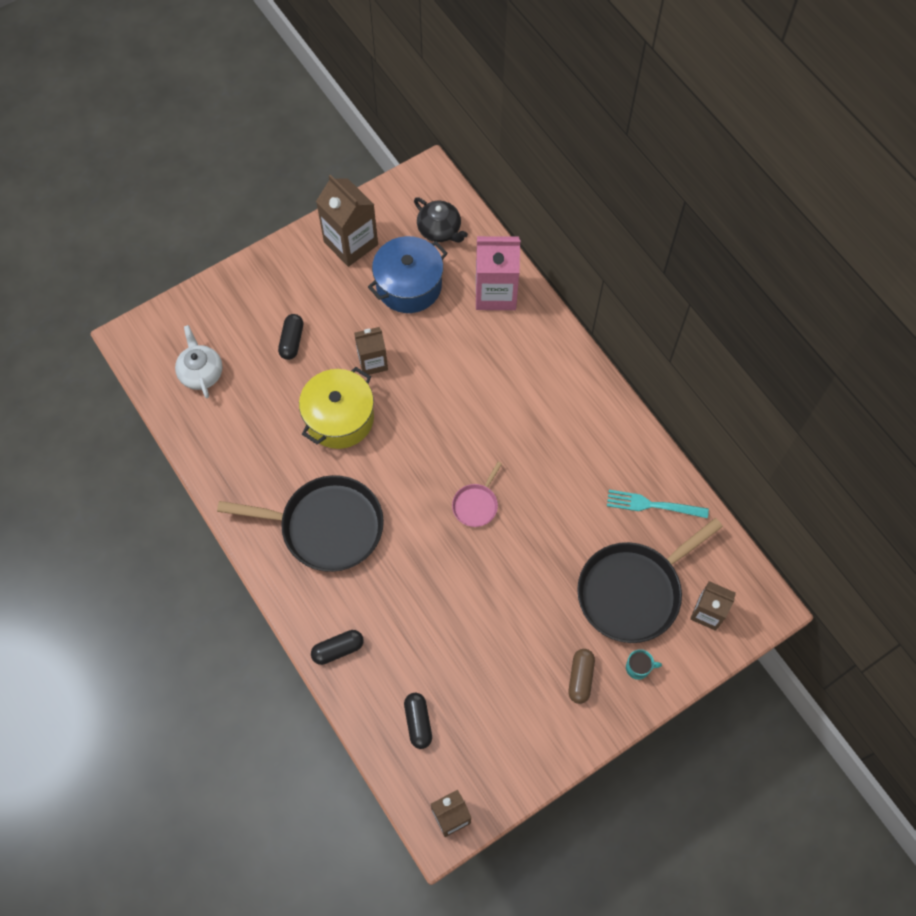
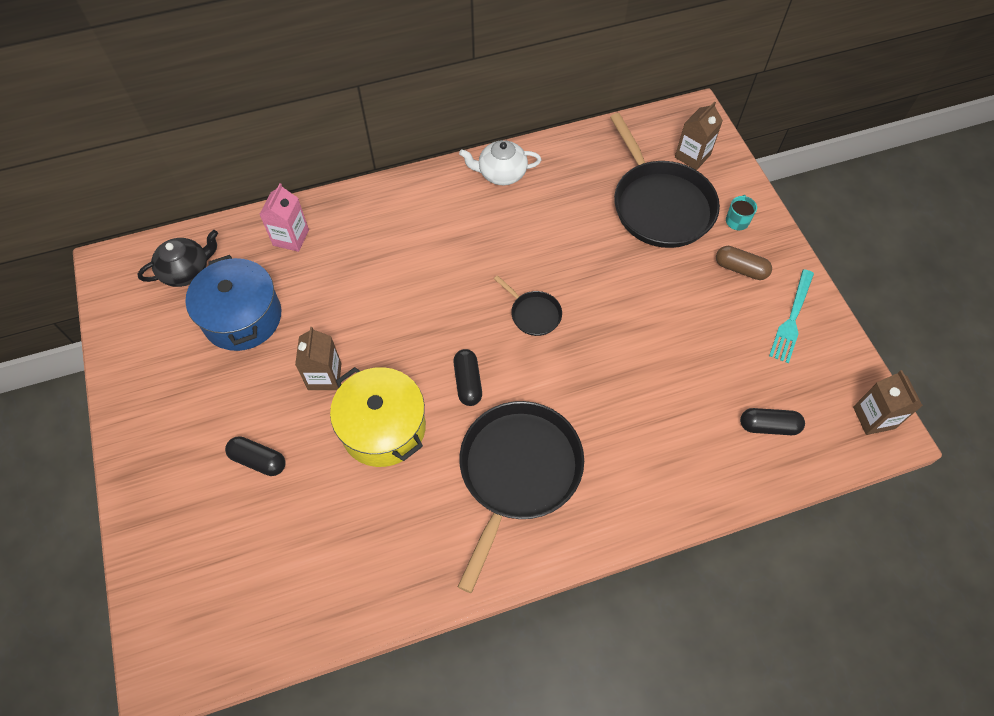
camera: 75 degrees left, 5 degrees down
white teapot [175,325,223,398] -> white teapot moved to [459,140,541,185]
black capsule [311,630,364,665] -> black capsule moved to [453,349,482,406]
brown carton [316,174,378,267] -> none
pink pan [452,462,502,527] -> black pan [494,275,562,336]
pink carton [476,236,520,310] -> pink carton [259,183,309,252], size x0.62
turquoise fork [607,490,709,519] -> turquoise fork moved to [769,269,814,363]

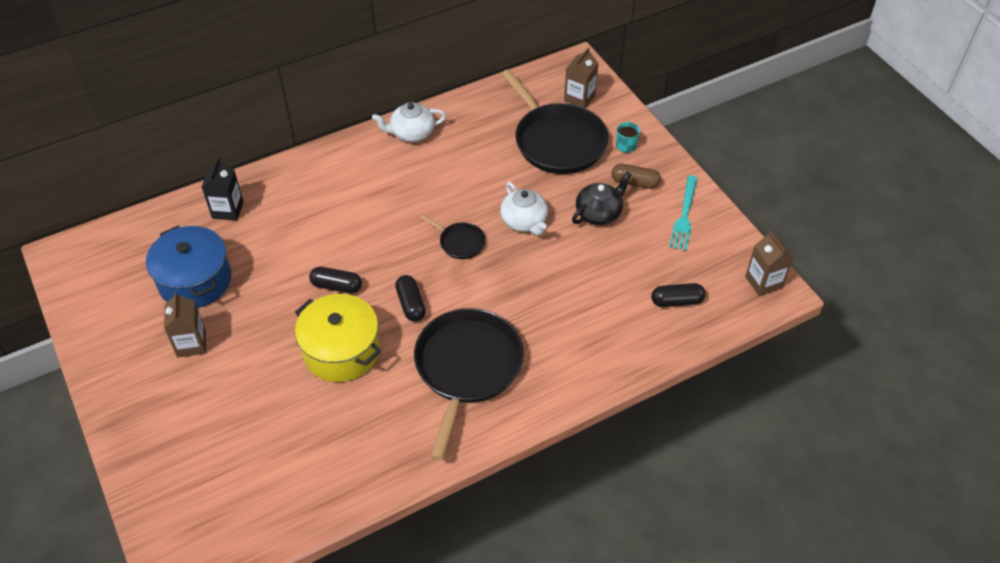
camera: 10 degrees left, 10 degrees down
black teapot [137,230,218,287] -> black teapot moved to [572,172,632,225]
black capsule [225,436,286,476] -> black capsule moved to [309,267,362,293]
pink carton [259,183,309,252] -> black carton [202,157,243,220]
brown carton [295,327,342,390] -> brown carton moved to [164,292,206,358]
none -> white teapot [500,182,548,235]

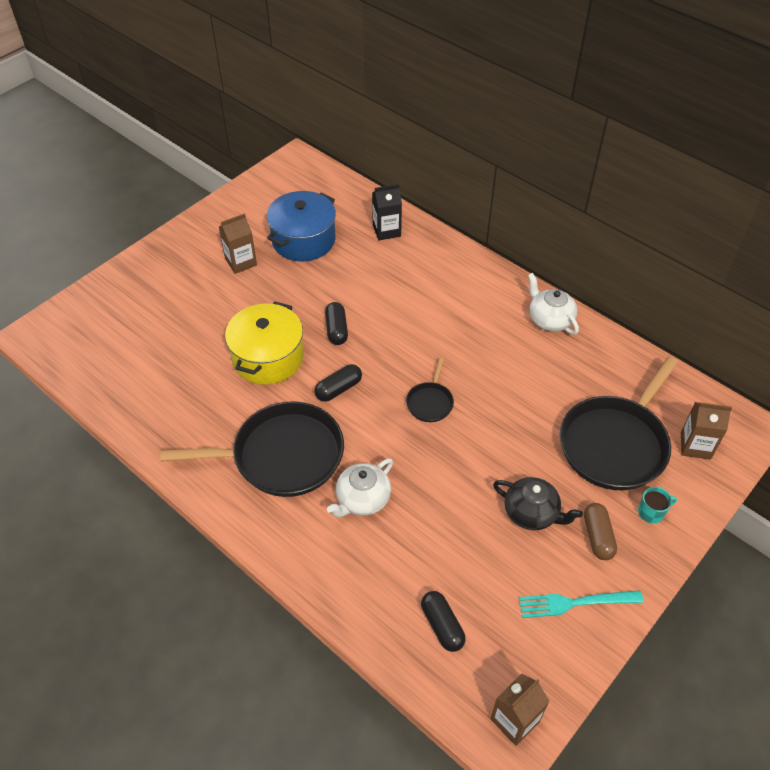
camera: 70 degrees right, 0 degrees up
white teapot [500,182,548,235] -> white teapot moved to [327,458,393,517]

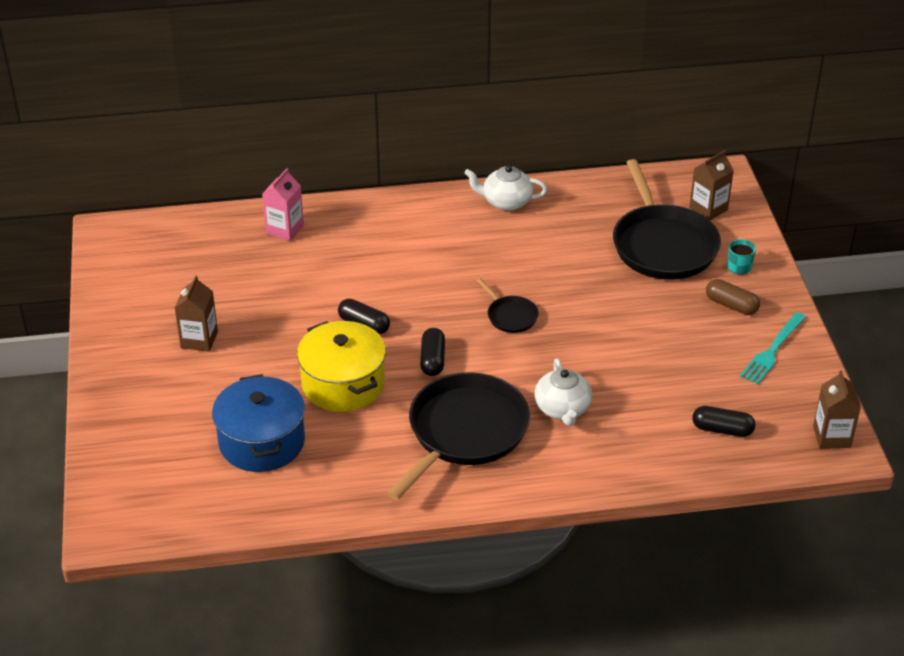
camera: 50 degrees left, 10 degrees down
blue pot [267,191,336,262] -> blue pot moved to [212,374,305,472]
black carton [372,184,402,240] -> pink carton [262,168,304,241]
black teapot [493,477,583,530] -> none

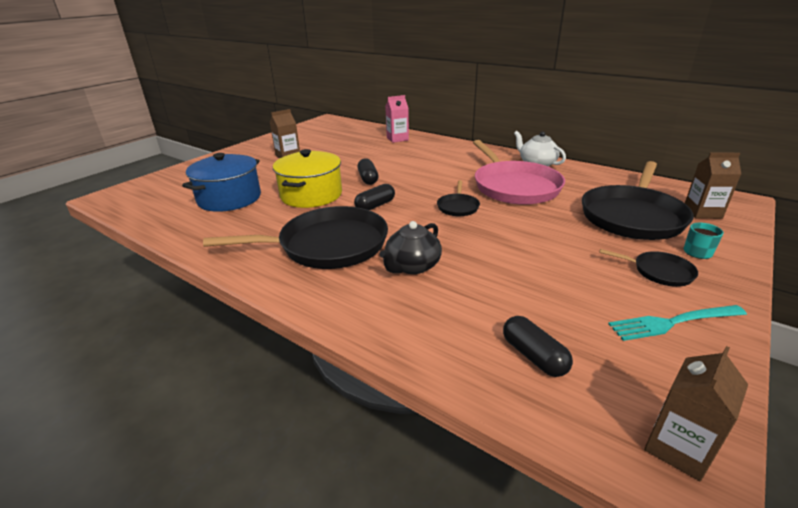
camera: 45 degrees right, 10 degrees down
white teapot [534,359,592,426] -> black teapot [380,221,442,274]
brown capsule [706,279,760,315] -> black pan [599,249,698,287]
none -> pink pan [473,140,565,205]

